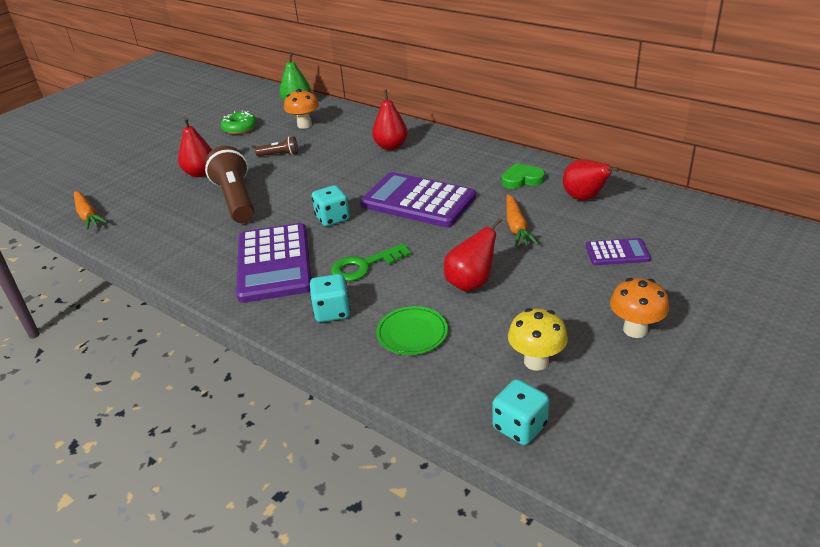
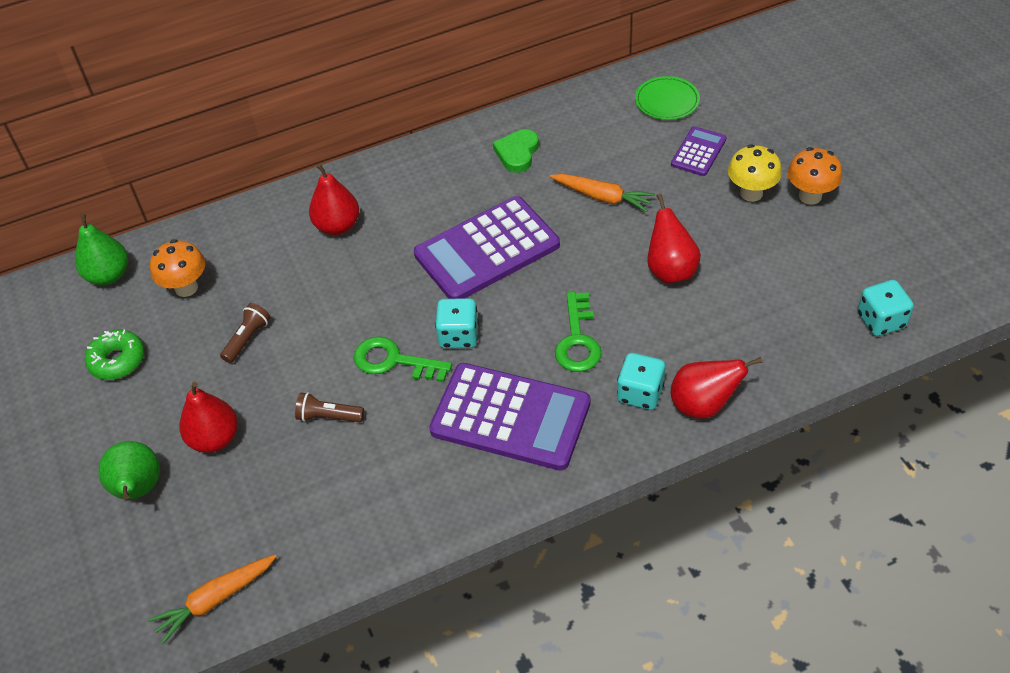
camera: 60 degrees left, 15 degrees up
orange carrot [74,191,108,230] -> orange carrot turned 150 degrees clockwise [148,555,277,644]
brown flashlight [205,146,255,223] -> brown flashlight [295,392,364,422], size x0.47
green plate [376,306,448,355] -> green plate moved to [635,76,700,120]
yellow mushroom [508,308,568,371] -> yellow mushroom moved to [728,144,782,202]
red pear [563,159,619,201] -> red pear moved to [670,357,763,419]
none -> green pear [98,441,160,500]
none -> green key [354,336,452,382]

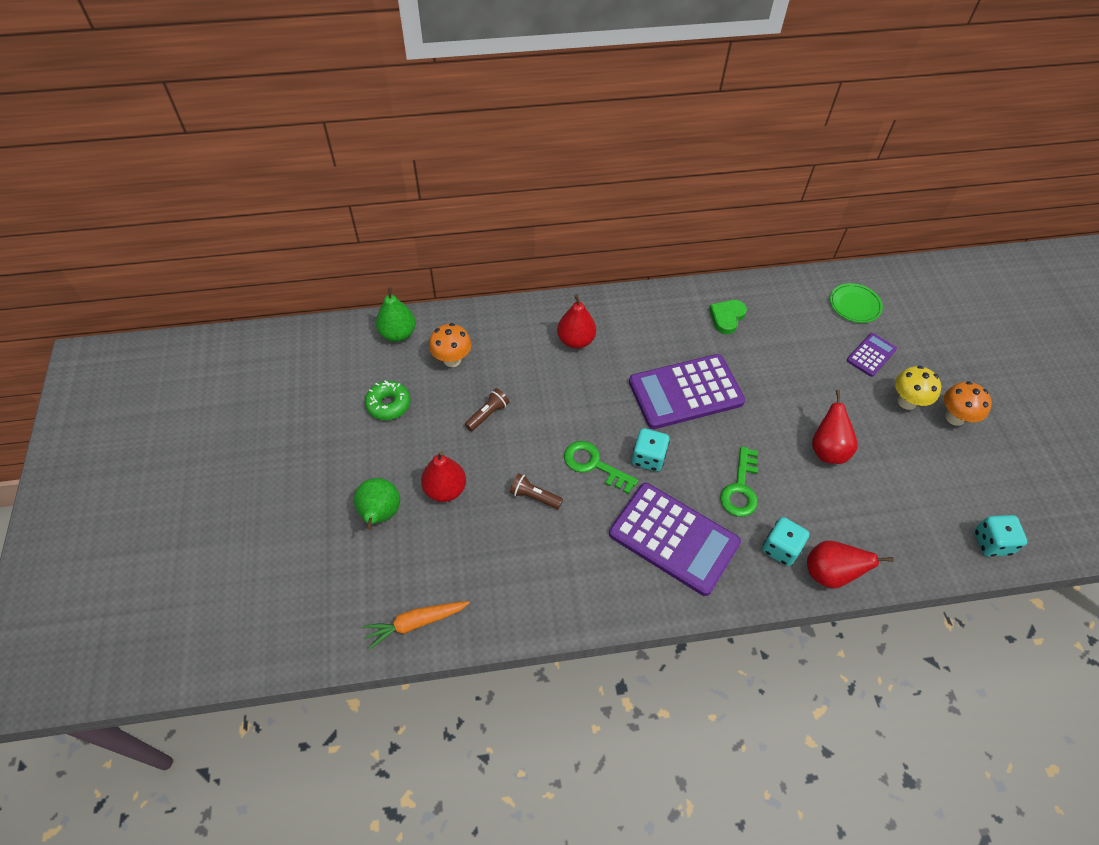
camera: 10 degrees right, 5 degrees up
orange carrot [550,174,655,212] -> none

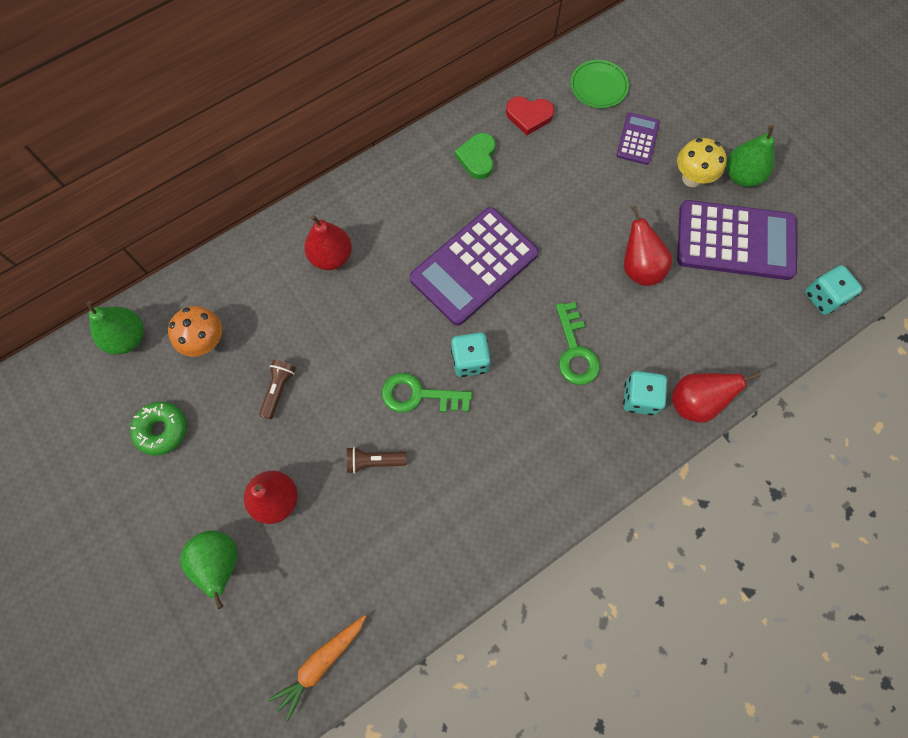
camera: 25 degrees left, 15 degrees up
purple calculator [609,483,741,596] -> purple calculator moved to [677,200,797,280]
orange mushroom [944,381,992,426] -> green pear [726,125,775,187]
none -> red heart [506,96,554,135]

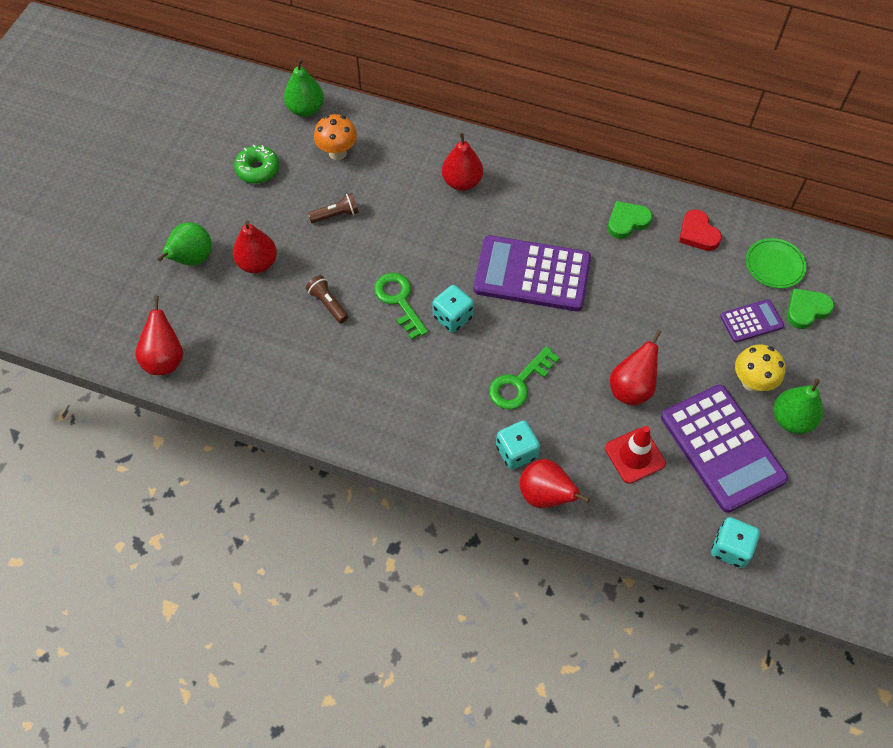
camera: 55 degrees right, 10 degrees down
orange carrot [268,615,366,722] -> red pear [135,296,183,375]
none -> red traffic cone [605,426,666,484]
none -> green heart [787,288,834,329]

